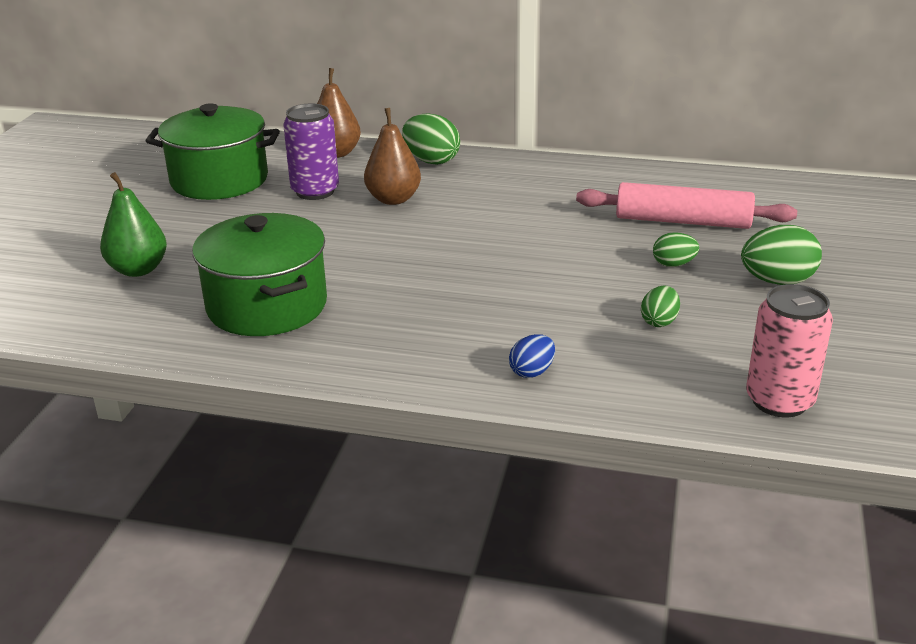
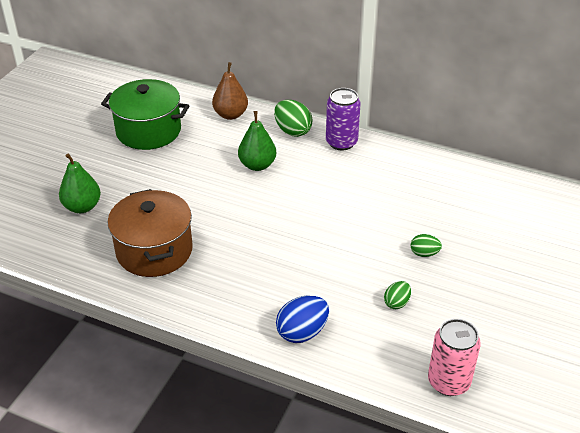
camera: 10 degrees right, 10 degrees up
green pot [192,213,327,336] -> brown pot [107,189,193,277]
purple can [283,104,339,200] -> purple can moved to [326,88,361,150]
brown pear [364,108,421,205] -> green pear [238,111,276,171]
blue egg [509,334,555,378] -> blue egg [276,296,329,343], size x1.70
pink rolling pin [576,182,797,229] -> none
green egg [741,225,822,285] -> none

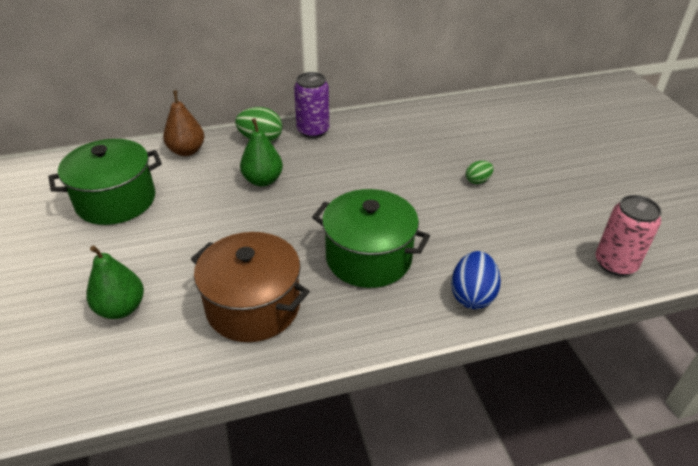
camera: 40 degrees left, 0 degrees up
green egg [384,281,411,309] -> none
none -> green pot [312,189,430,288]

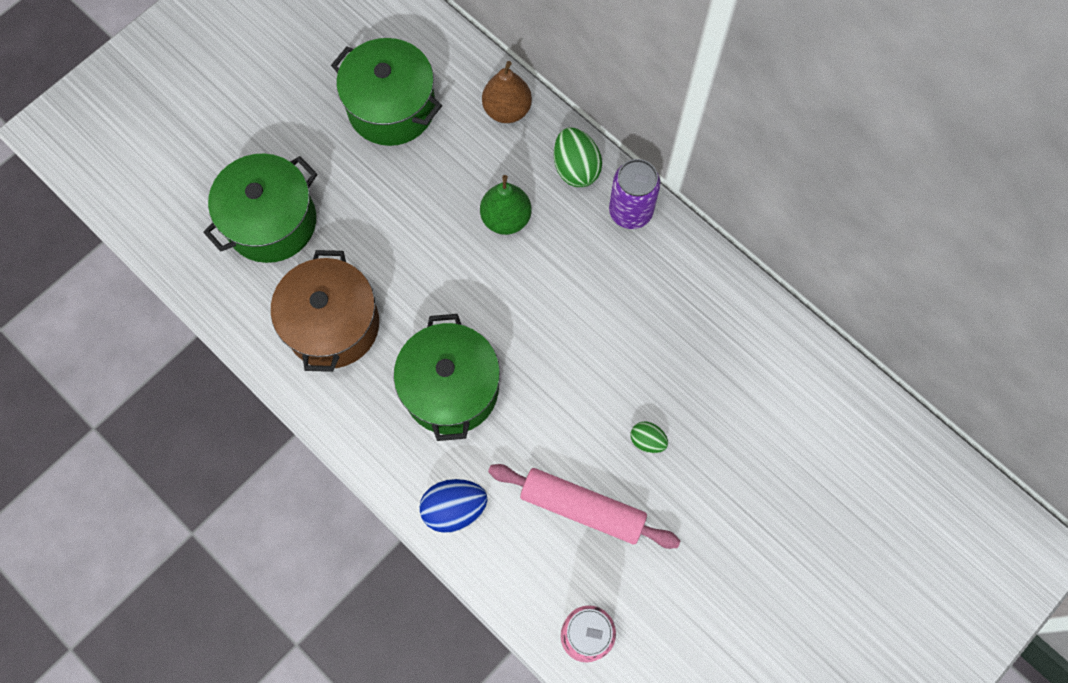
camera: 60 degrees right, 30 degrees up
green pear [86,246,144,319] -> green pot [203,154,317,263]
none -> pink rolling pin [488,464,681,549]

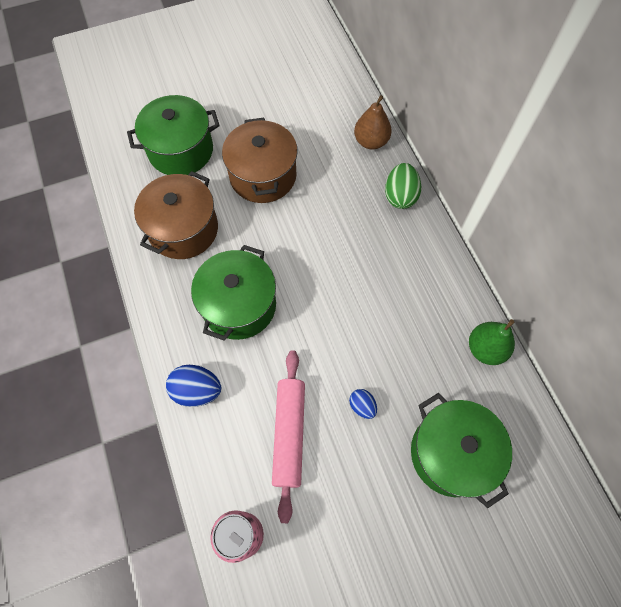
camera: 25 degrees right, 5 degrees down
green pot [331,38,442,146] -> green pot moved to [411,393,512,508]
green pear [480,175,532,235] -> green pear moved to [469,319,515,365]
pink rolling pin [488,464,681,549] -> pink rolling pin turned 45 degrees clockwise [272,350,305,523]
purple can [609,159,661,229] -> none
green egg [631,422,668,453] -> blue egg [349,389,377,419]
none -> brown pot [222,118,298,203]

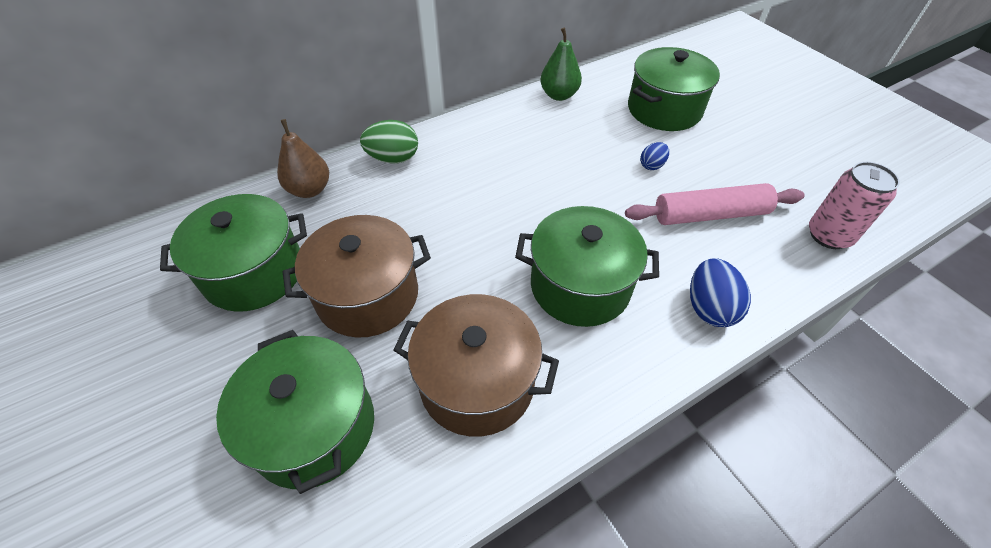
camera: 100 degrees left, 15 degrees down
none -> green pot [160,194,307,312]

